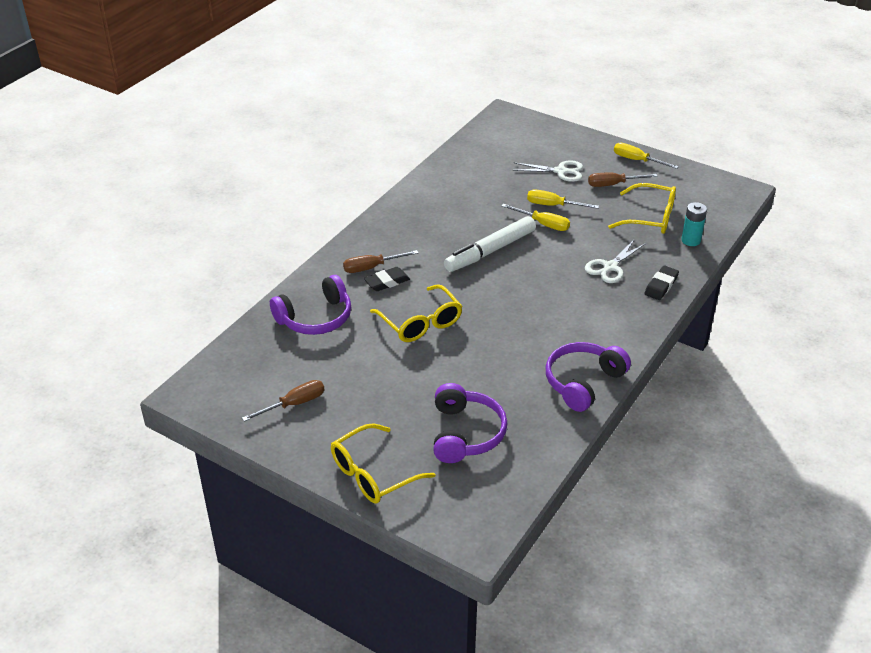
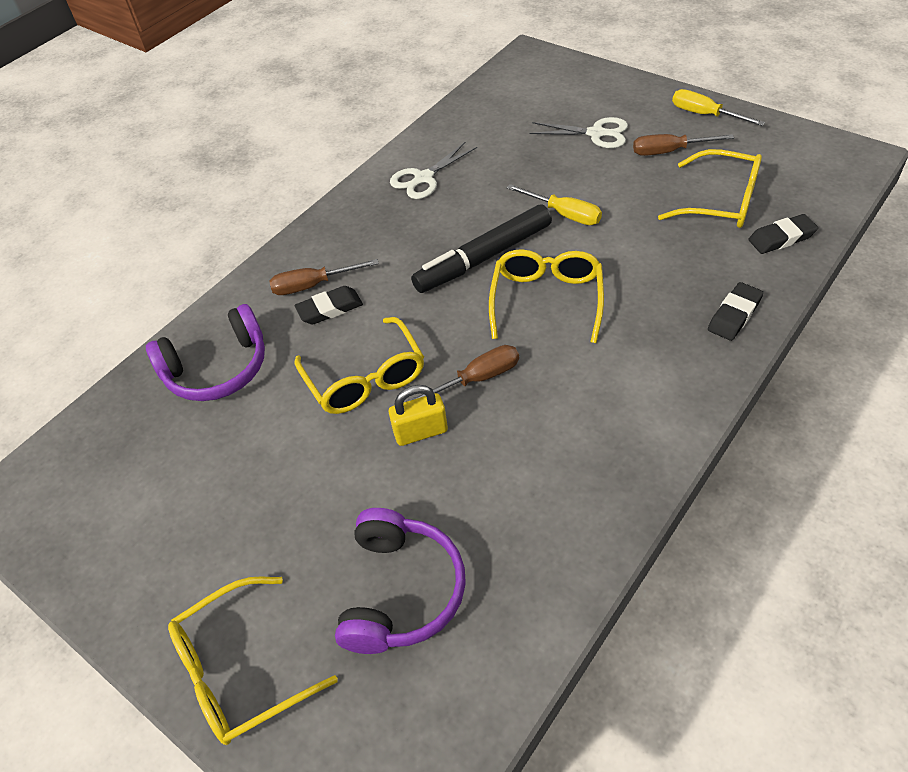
camera: 10 degrees right, 10 degrees up
brown screwdriver [242,380,325,422] -> brown screwdriver moved to [406,345,519,402]
white marker [444,216,536,272] -> black marker [411,205,552,293]
yellow screwdriver [527,189,599,209] -> none
purple headphones [546,342,631,412] -> none
white scissors [585,240,646,283] -> white scissors moved to [390,142,477,199]
turquoise battery [681,202,707,246] -> black eraser [748,214,818,254]
none -> yellow padlock [389,385,448,446]
none -> yellow glasses [489,249,604,343]

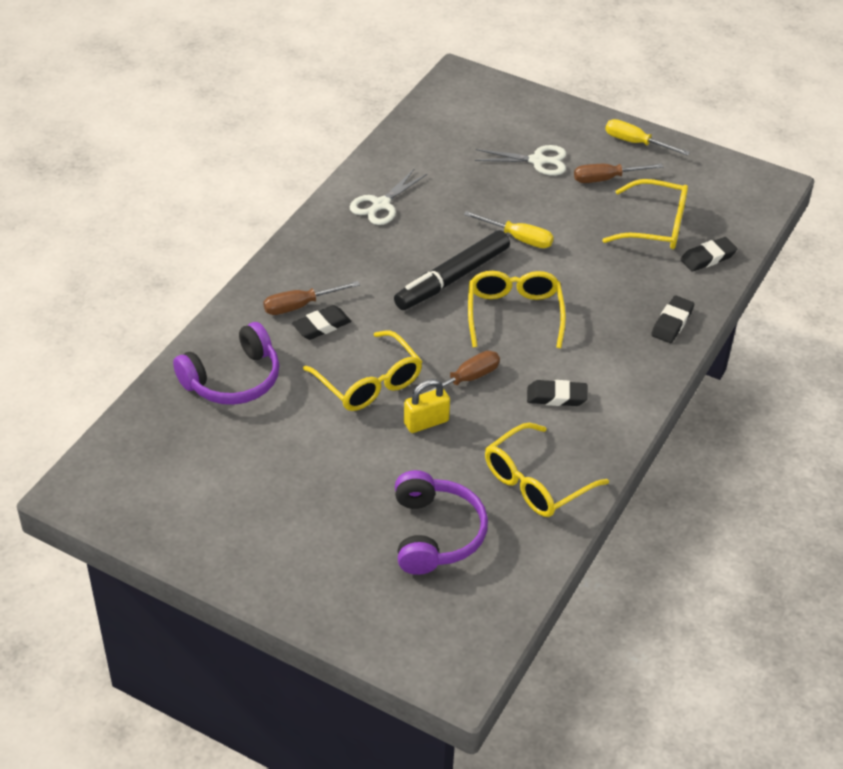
camera: 15 degrees left, 5 degrees down
yellow glasses [168,576,338,745] -> yellow glasses moved to [485,423,609,517]
none -> black eraser [527,380,588,406]

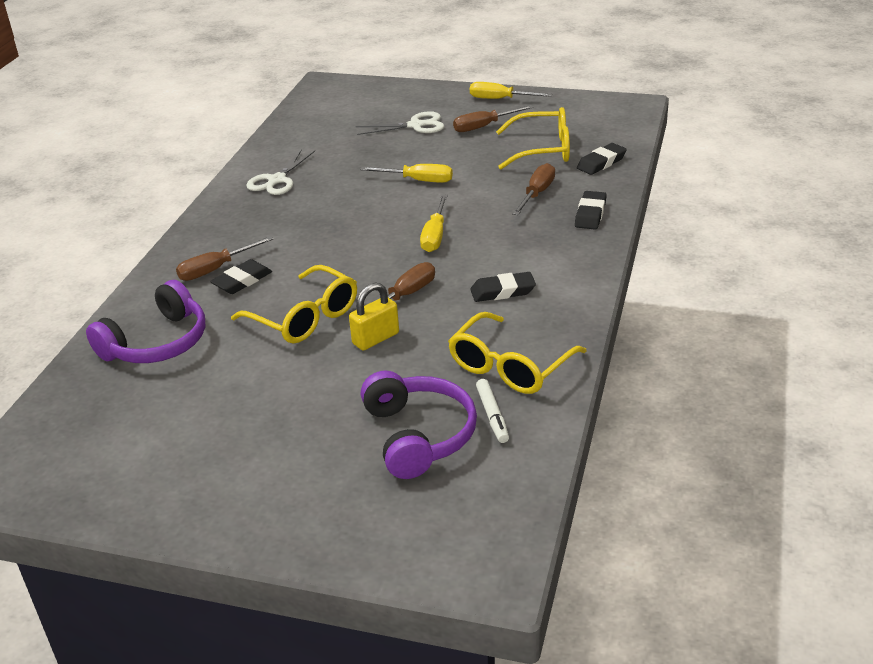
camera: 10 degrees left, 10 degrees down
black marker [394,230,510,310] -> none
yellow glasses [468,271,566,348] -> yellow screwdriver [420,195,448,252]
none -> white marker [476,379,509,443]
none -> brown screwdriver [512,163,555,215]

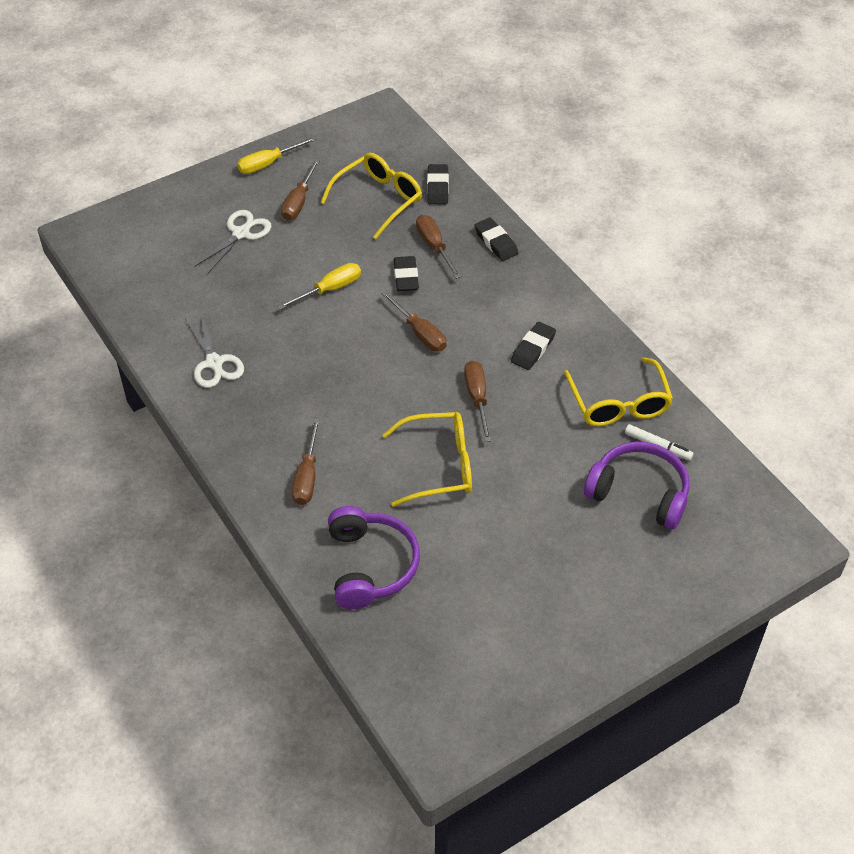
camera: 50 degrees left, 15 degrees up
black eraser [210,259,272,294] -> black eraser moved to [394,256,419,291]
yellow padlock [349,282,399,351] -> none
yellow screwdriver [420,195,448,252] -> brown screwdriver [381,291,447,351]

